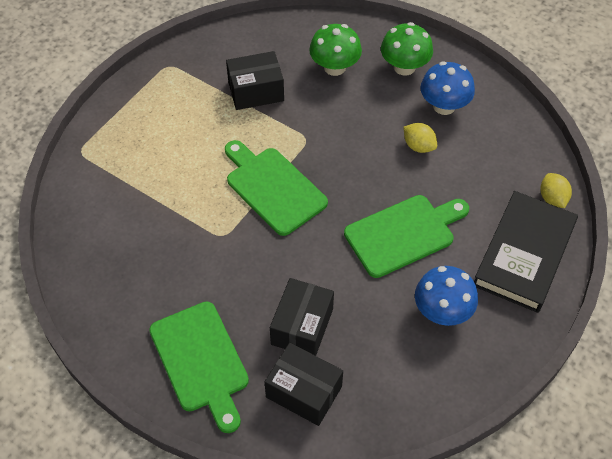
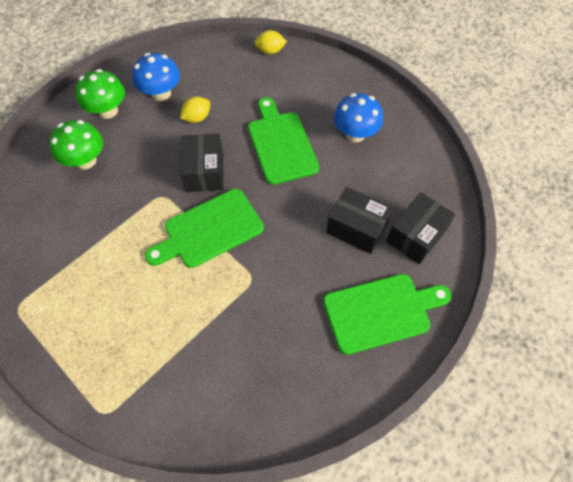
camera: 80 degrees left, 5 degrees up
black box [226,51,284,110] -> black box moved to [180,134,224,192]
black book [474,191,578,313] -> none

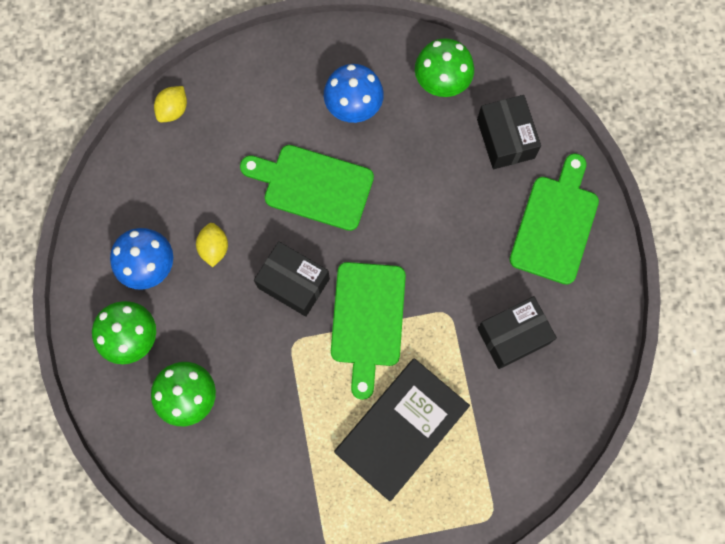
camera: 55 degrees left, 15 degrees up
black box [326,187,393,254] -> black box moved to [477,296,557,369]
none -> black book [334,358,470,501]
none -> green mushroom [415,38,474,97]

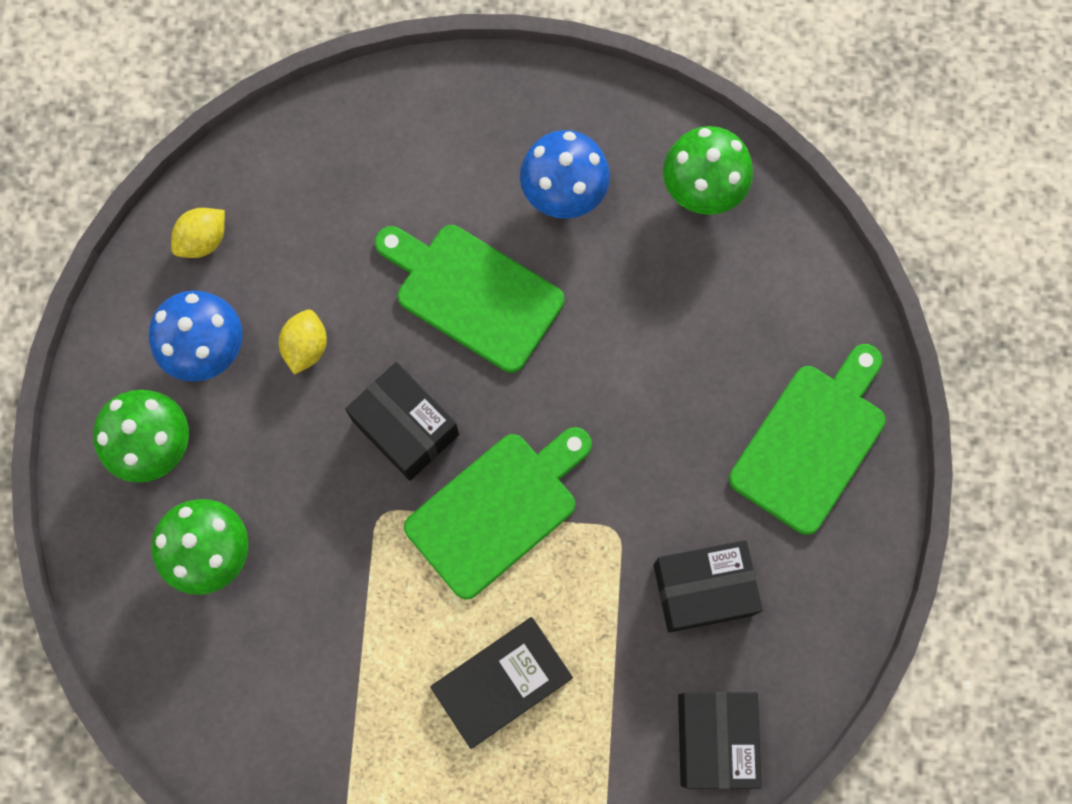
camera: 15 degrees right, 0 degrees up
yellow lemon [154,86,187,122] -> yellow lemon moved to [171,208,225,258]
green cutting board [331,262,406,400] -> green cutting board turned 150 degrees counterclockwise [404,427,592,600]
black book [334,358,470,501] -> black book [430,617,573,749], size x0.66
black box [477,95,541,169] -> black box moved to [678,692,762,790]

